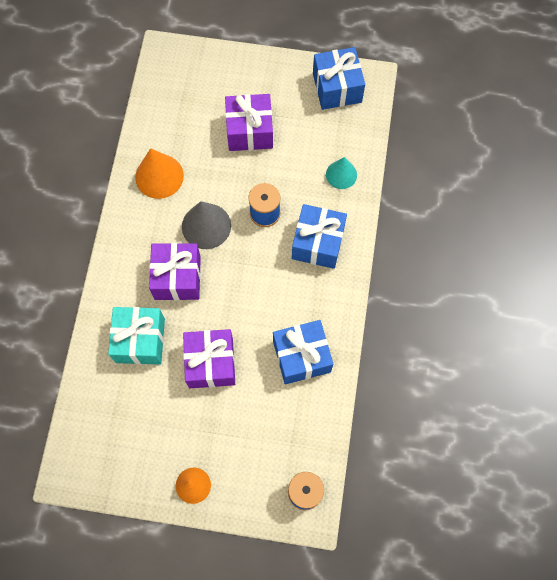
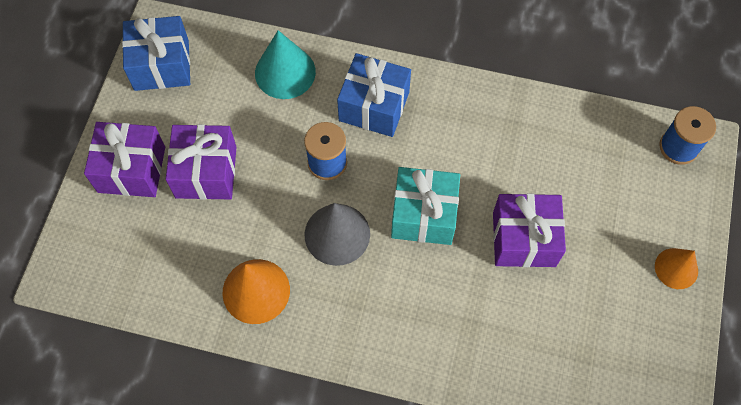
camera: 85 degrees left, 5 degrees down
turquoise gift [108,307,165,365] -> turquoise gift moved to [391,167,460,245]
purple gift [149,243,201,300] -> purple gift moved to [84,122,165,197]
blue gift [273,320,333,384] -> none
turquoise cone [326,157,357,189] -> turquoise cone [255,30,316,99], size x1.54

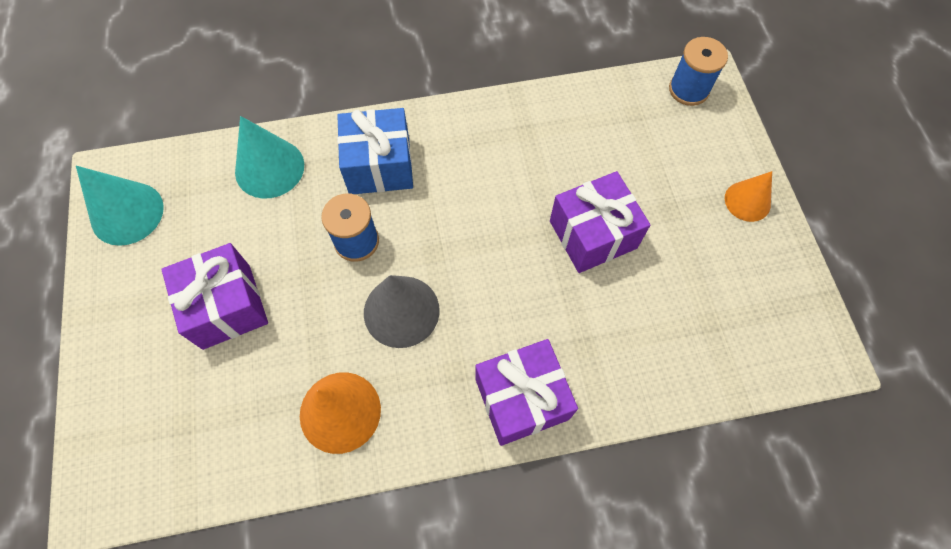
camera: 25 degrees left, 0 degrees up
purple gift [84,122,165,197] -> purple gift moved to [475,339,578,446]
blue gift [122,16,190,91] -> turquoise cone [76,166,164,246]
turquoise gift [391,167,460,245] -> none

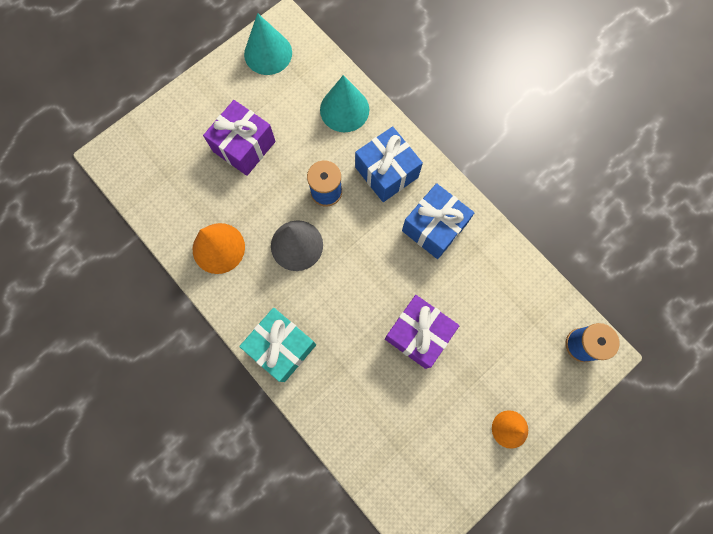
camera: 60 degrees right, 10 degrees up
purple gift [475,339,578,446] -> turquoise gift [239,308,316,382]
none -> blue gift [402,183,475,259]

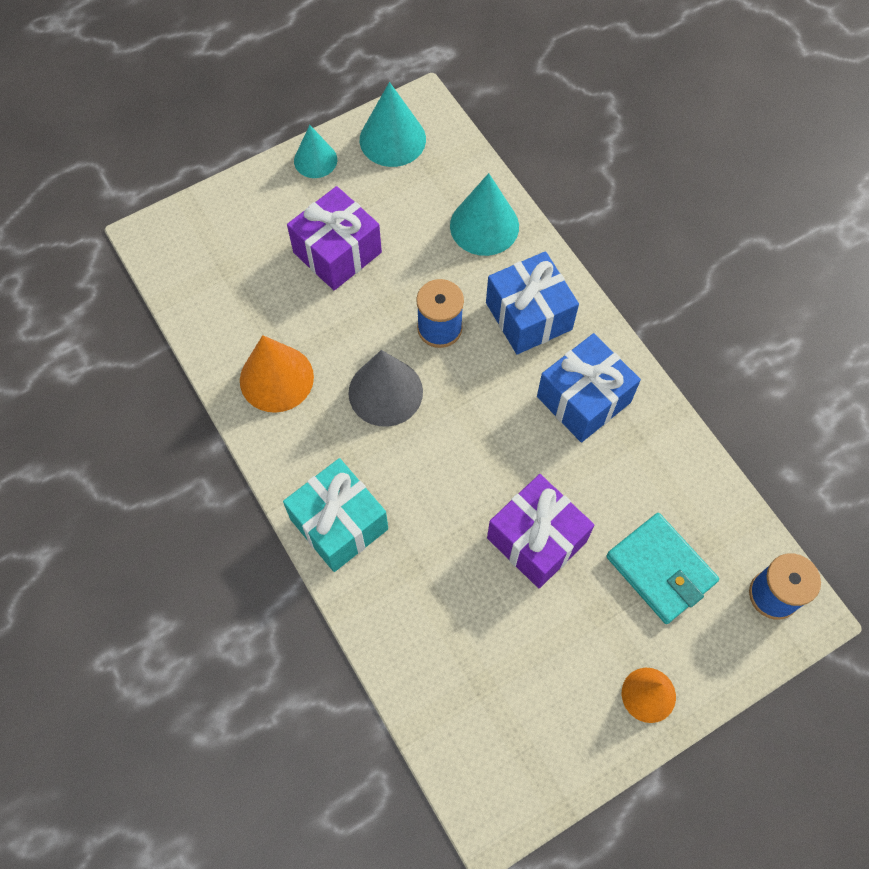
camera: 10 degrees right, 10 degrees down
none -> turquoise cone [294,125,337,178]
none -> turquoise wallet [606,513,719,624]

